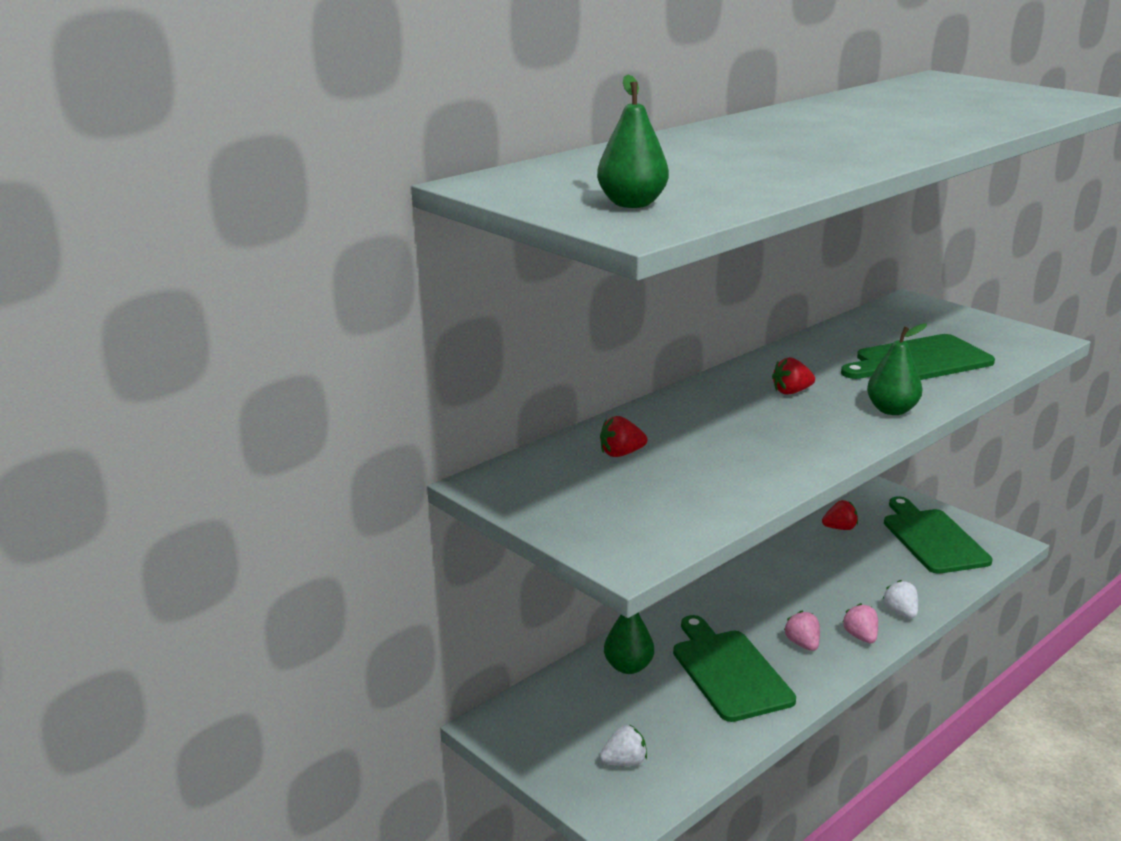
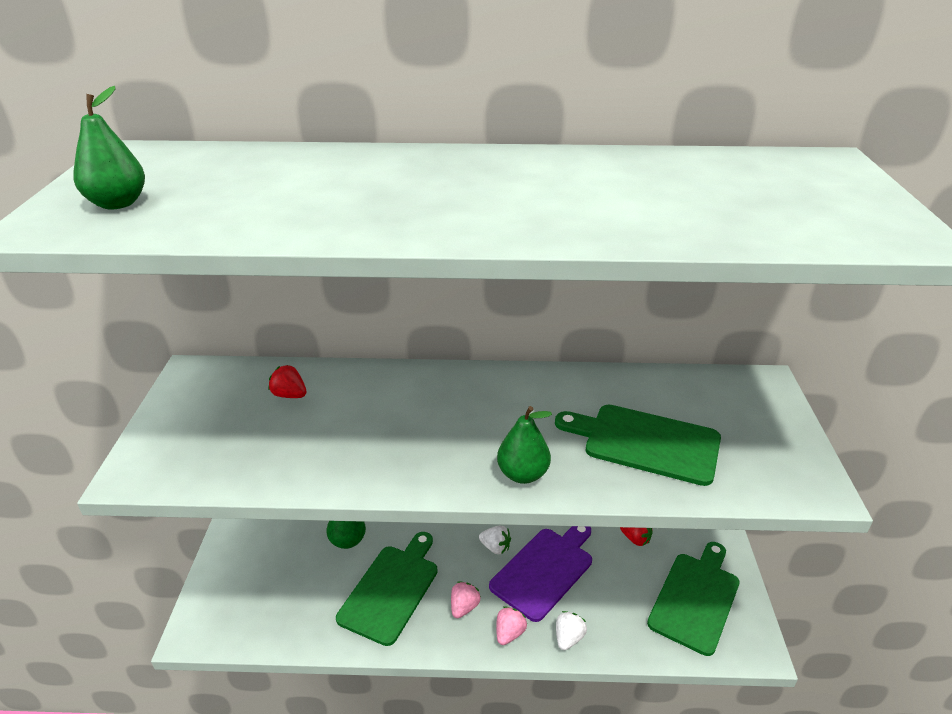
camera: 45 degrees right, 10 degrees up
white strawberry [600,725,647,766] -> white strawberry moved to [479,526,511,554]
red strawberry [772,357,815,395] -> none
none -> purple cutting board [489,526,592,622]

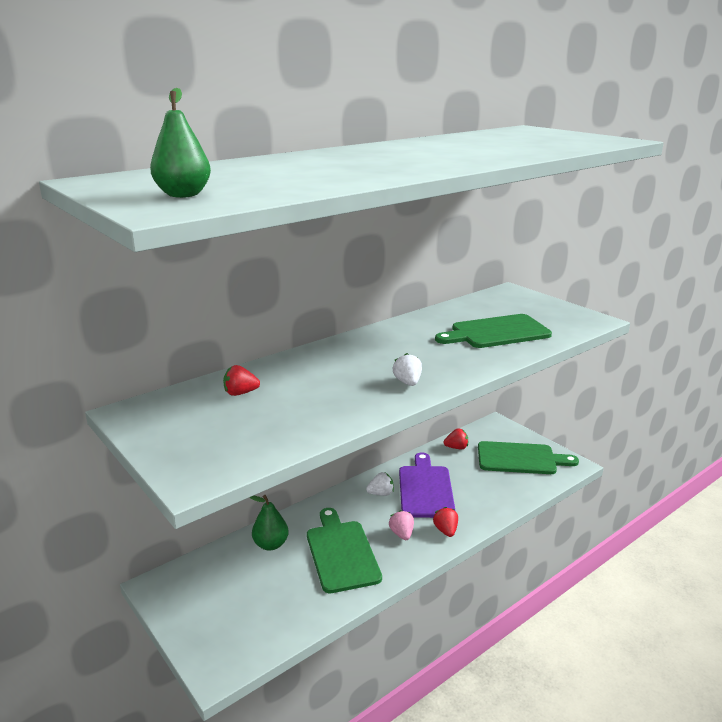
camera: 40 degrees left, 10 degrees down
pink strawberry [496,606,527,645] -> red strawberry [433,507,458,537]
green pear [497,406,552,484] -> none
white strawberry [556,611,587,650] -> white strawberry moved to [393,353,422,386]
green cutting board [647,542,740,656] -> green cutting board turned 105 degrees clockwise [478,441,579,474]

